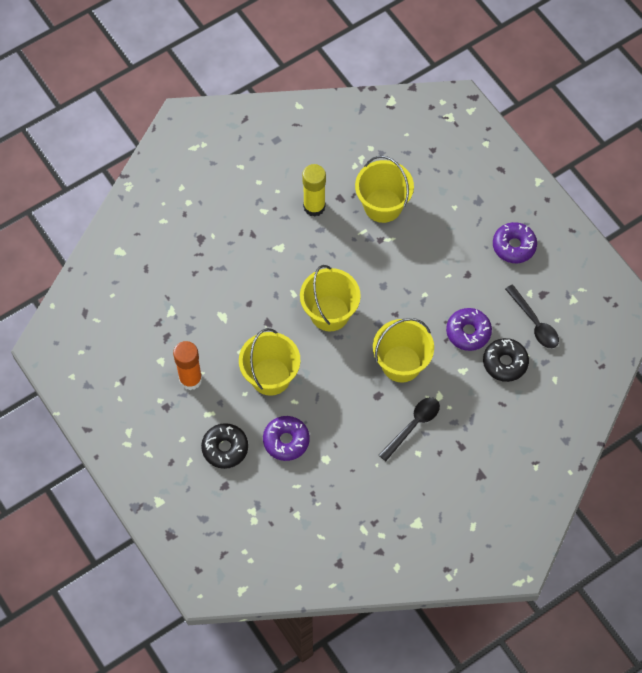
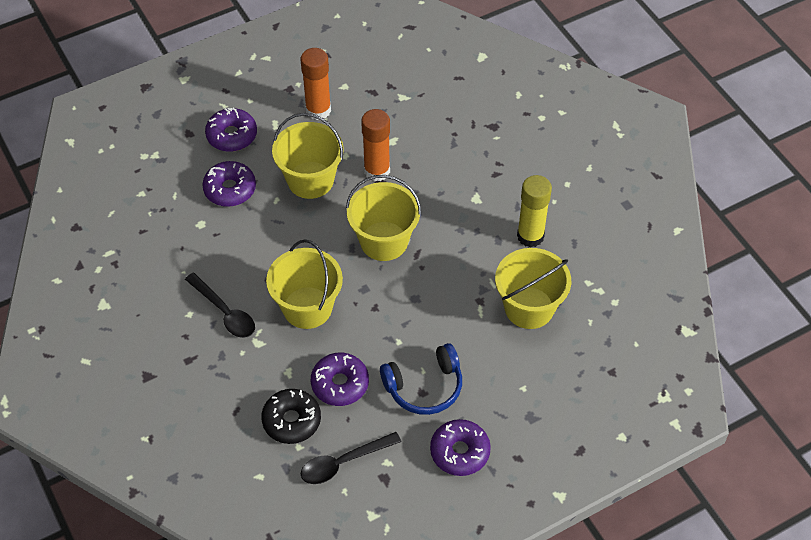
camera: 95 degrees right, 10 degrees down
black donut [201,423,248,469] -> purple donut [205,108,257,152]
none -> orange glue stick [361,109,390,181]
none -> blue headphones [380,343,462,415]

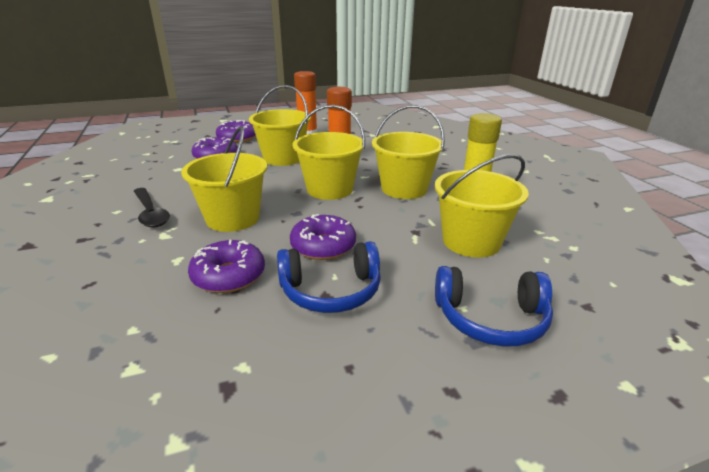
camera: 10 degrees right, 25 degrees down
black donut [261,389,321,444] -> none
black spoon [301,432,401,484] -> none
purple donut [430,419,491,476] -> purple donut moved to [290,214,356,260]
none -> yellow bucket [372,105,445,199]
none -> blue headphones [435,266,553,347]

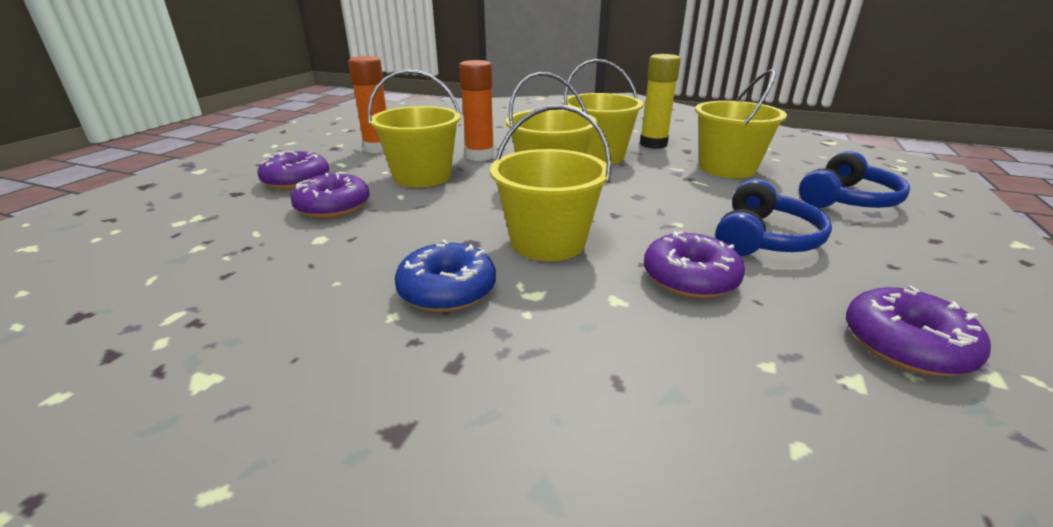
camera: 50 degrees left, 0 degrees up
black spoon [134,188,170,227] -> blue donut [395,240,496,312]
purple donut [290,214,356,260] -> purple donut moved to [846,286,991,376]

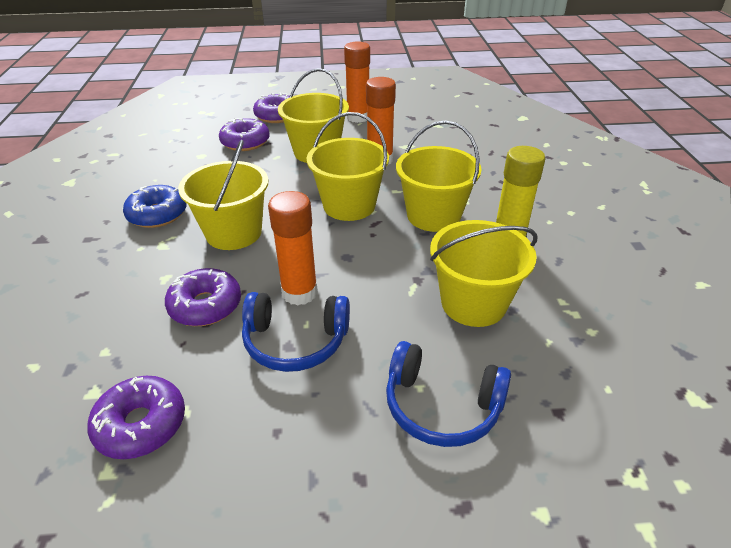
camera: 65 degrees right, 10 degrees up
none -> orange glue stick [268,191,318,305]

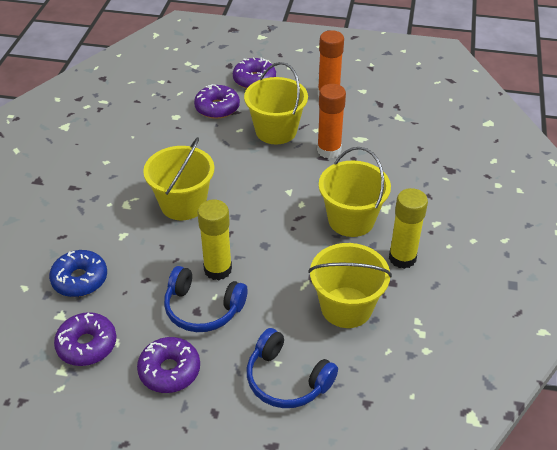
camera: 15 degrees right, 5 degrees up
blue donut [123,185,187,228] -> blue donut moved to [49,250,107,297]
purple donut [165,268,241,326] -> purple donut moved to [137,337,200,393]
orange glue stick [268,191,318,305] -> yellow glue stick [197,200,232,280]
yellow bucket [307,112,389,221] -> none

